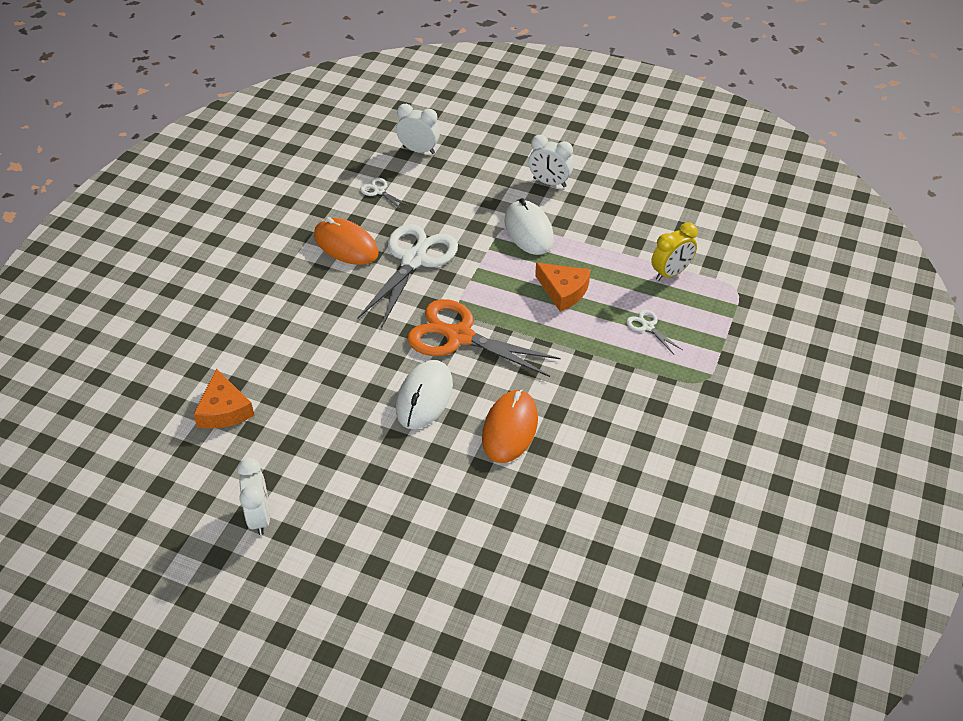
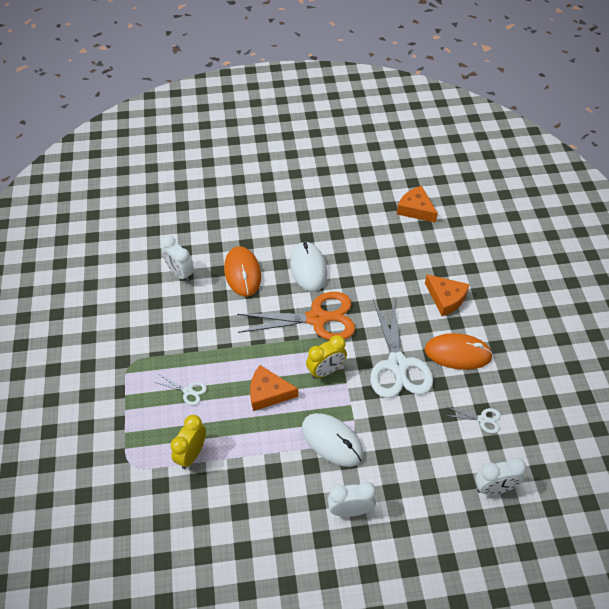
camera: 150 degrees right, 5 degrees up
white clock [237,458,270,535] -> white clock moved to [161,236,194,282]
none -> yellow clock [306,335,347,379]
none -> orange cheese [425,274,470,316]

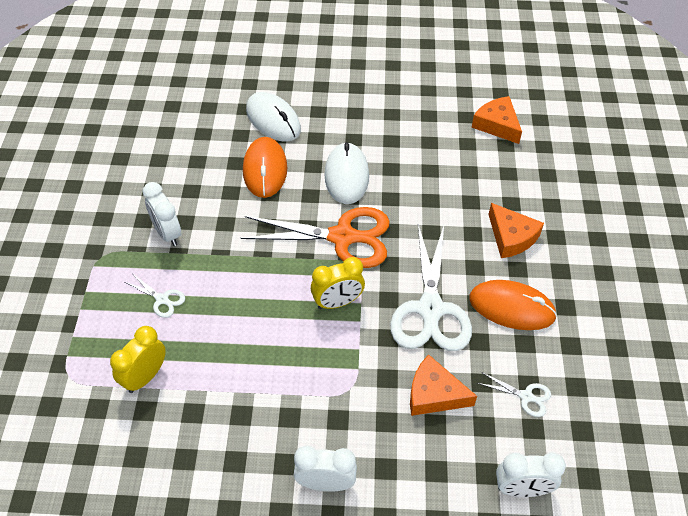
camera: 10 degrees right, 0 degrees up
white clock [161,236,194,282] -> white clock moved to [143,182,181,246]
orange cheese [250,365,298,411] -> orange cheese moved to [410,355,477,416]
white mouse [302,413,364,467] -> white mouse moved to [246,92,301,142]

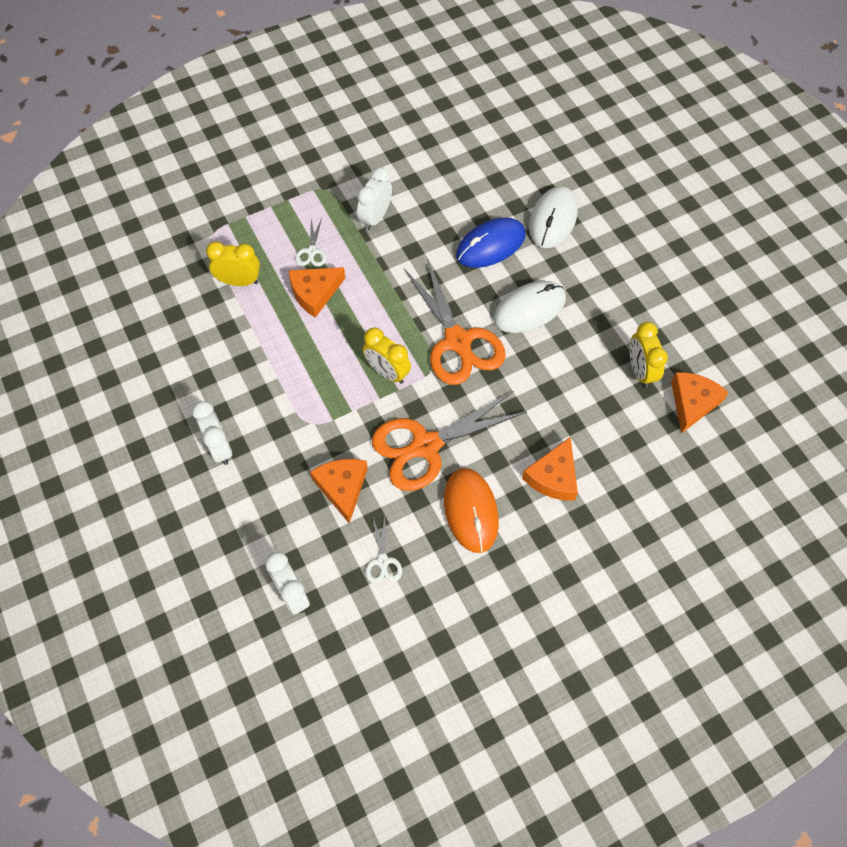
camera: 60 degrees right, 10 degrees up
orange mouse [243,137,287,198] -> blue mouse [456,217,525,268]
white scissors [390,224,472,351] -> orange scissors [372,391,527,491]
none -> orange cheese [289,267,345,318]
none -> yellow clock [630,322,668,388]

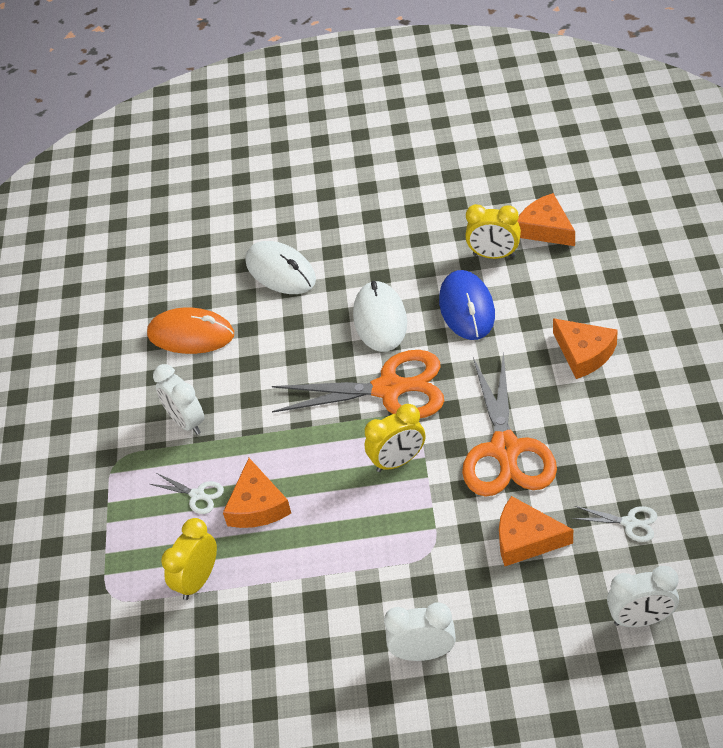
camera: 60 degrees left, 15 degrees down
orange mouse [444,468,499,553] -> orange mouse moved to [147,308,234,354]
blue mouse [456,217,525,268] -> blue mouse moved to [439,270,495,340]

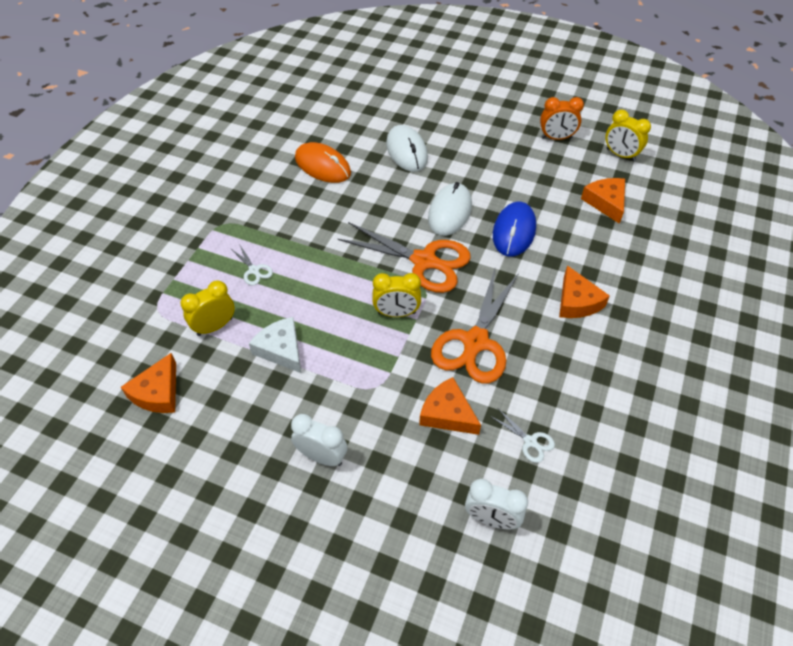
camera: 20 degrees right, 5 degrees up
white clock [153,364,204,435] -> none
orange cheese [223,458,291,528] -> orange cheese moved to [121,353,176,413]
yellow clock [465,204,521,259] -> yellow clock moved to [606,110,651,161]
none -> white cheese [249,317,301,373]
none -> orange clock [540,97,584,140]

